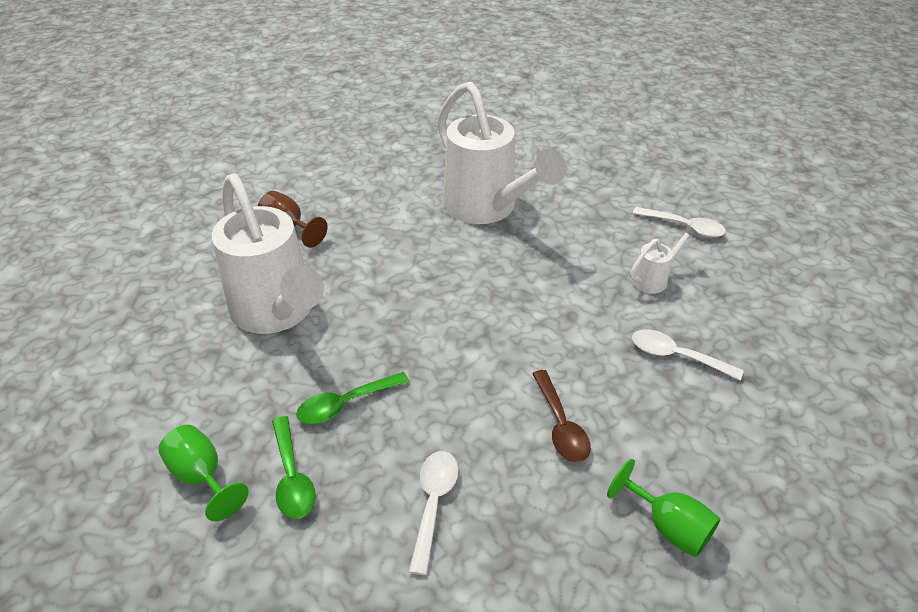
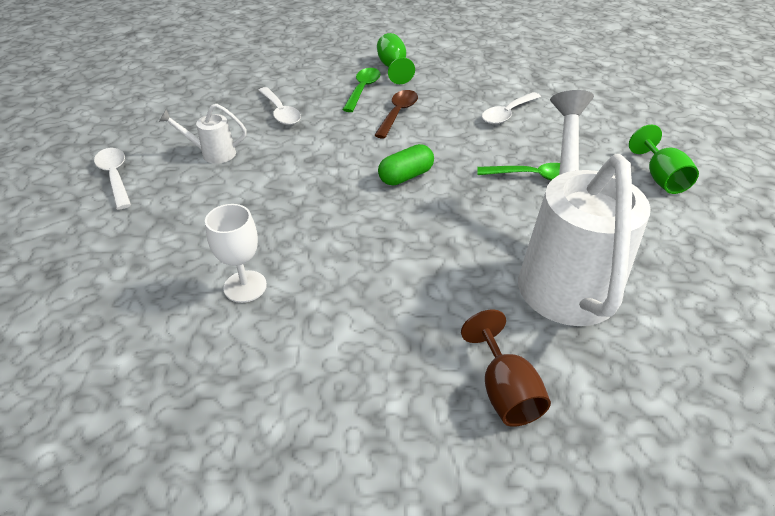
camera: 145 degrees left, 0 degrees up
green spoon [272,416,316,519] -> green spoon moved to [343,68,381,112]
white watering can [437,81,566,224] -> white goblet [205,204,267,303]
none -> green capsule [378,144,434,185]

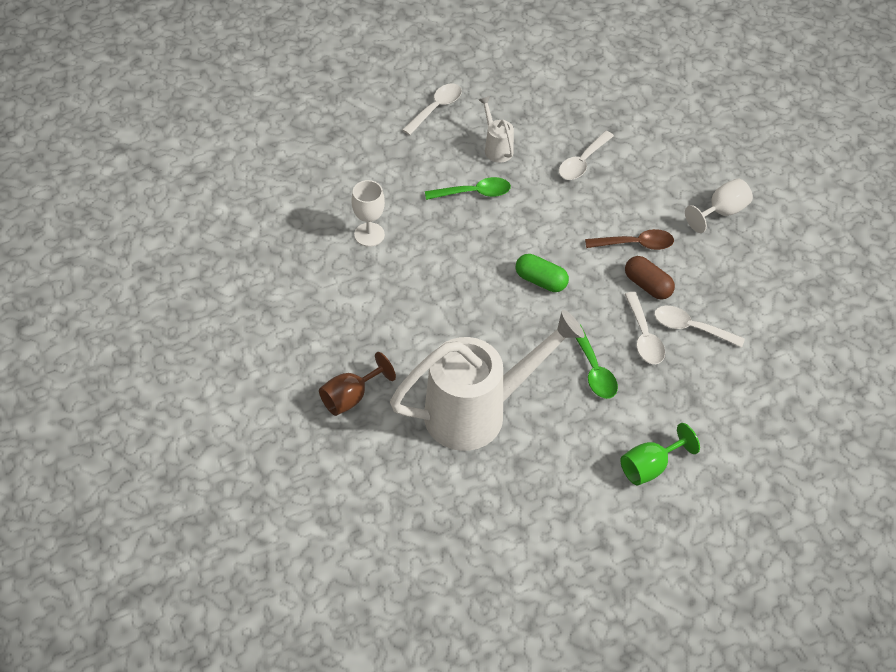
camera: 65 degrees right, 10 degrees up
green spoon [343,68,381,112] -> green spoon moved to [425,177,511,200]
green goblet [377,33,415,84] -> white goblet [685,178,753,233]
none -> brown capsule [625,256,675,299]
none -> white spoon [625,292,665,364]

